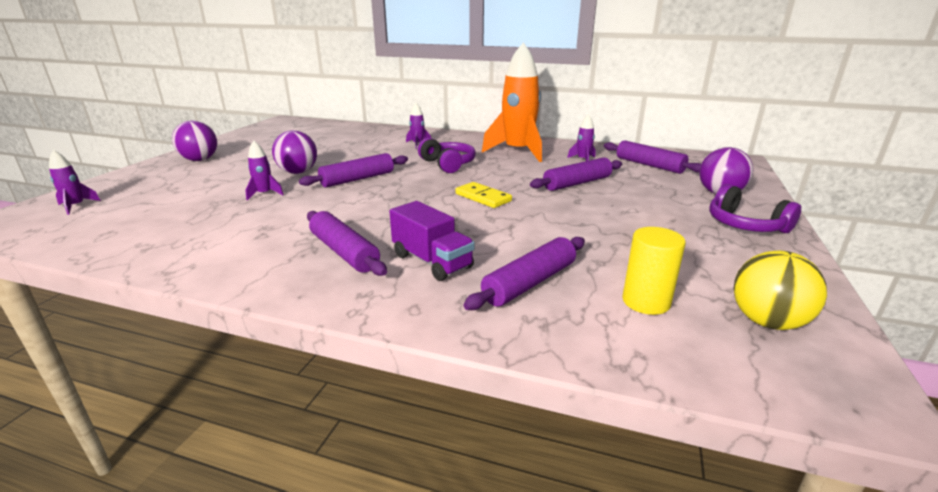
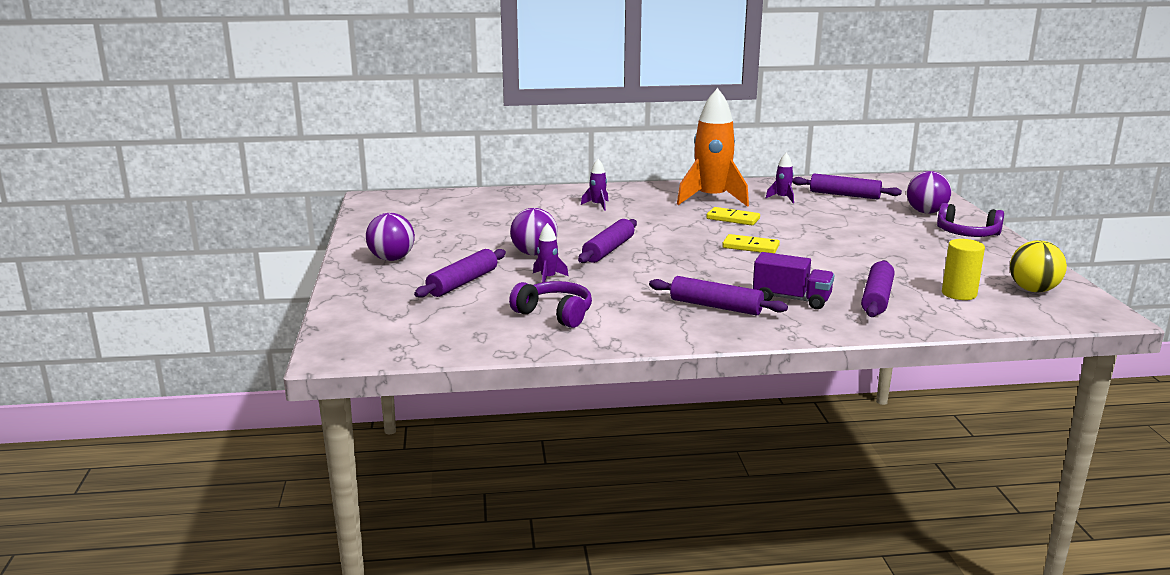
camera: 25 degrees left, 5 degrees down
purple rocket [49,150,101,215] -> none
purple headphones [418,138,476,173] -> purple headphones moved to [509,281,592,328]
purple rolling pin [530,157,622,191] -> purple rolling pin moved to [414,249,506,298]
none -> yellow domino [706,207,760,225]

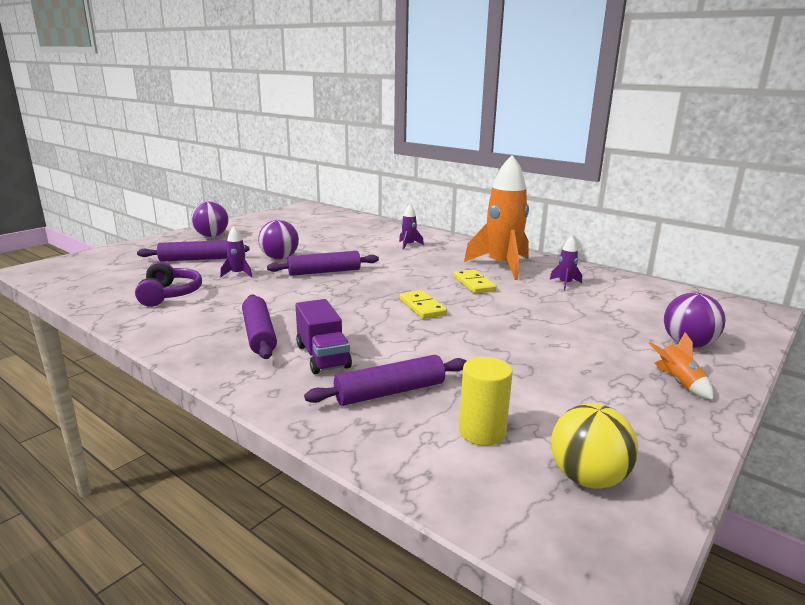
camera: 45 degrees right, 0 degrees up
purple rolling pin [792,173,902,200] -> none
purple headphones [937,203,1004,237] -> orange rocket [649,332,714,400]

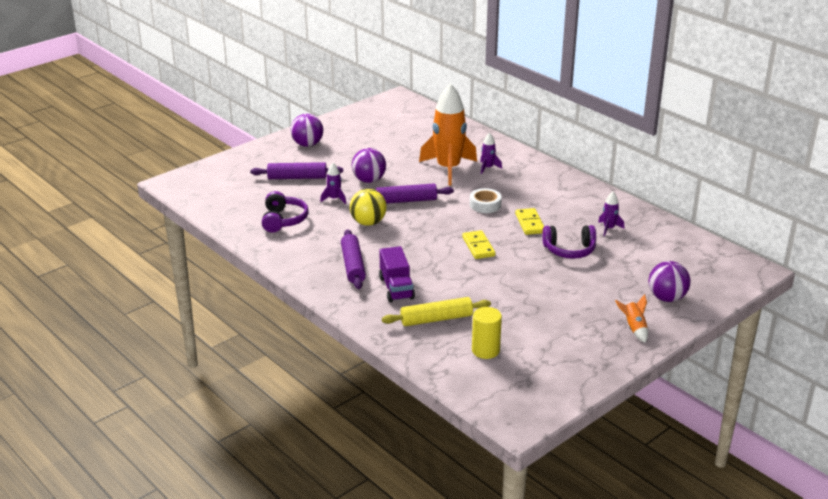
camera: 10 degrees right, 10 degrees up
purple rolling pin [304,355,467,406] -> yellow rolling pin [382,297,491,326]
orange rocket [464,155,529,280] -> orange rocket moved to [419,83,477,186]
yellow ball [551,403,638,489] -> yellow ball moved to [350,189,387,226]
none -> white tape [470,188,502,213]
none -> purple headphones [542,225,596,259]

